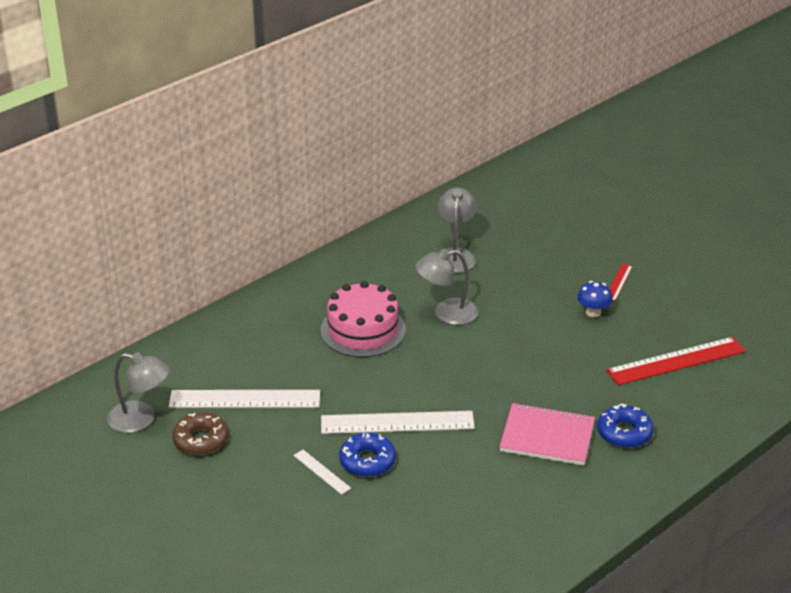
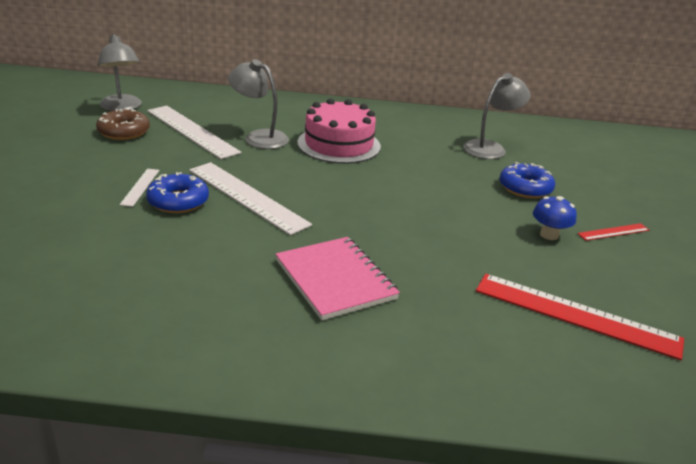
camera: 45 degrees right, 5 degrees down
grey lamp [415,249,478,325] -> grey lamp moved to [228,59,289,149]
blue donut [597,403,654,448] -> blue donut moved to [499,162,555,198]

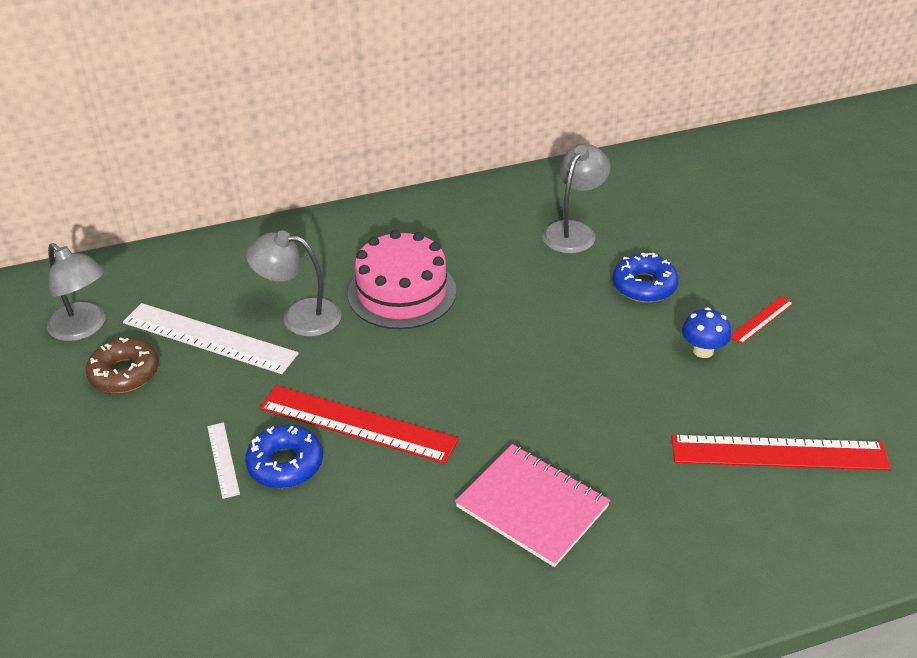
camera: 20 degrees left, 10 degrees up
white ruler [189,162,312,235] -> red ruler [260,385,459,464]

